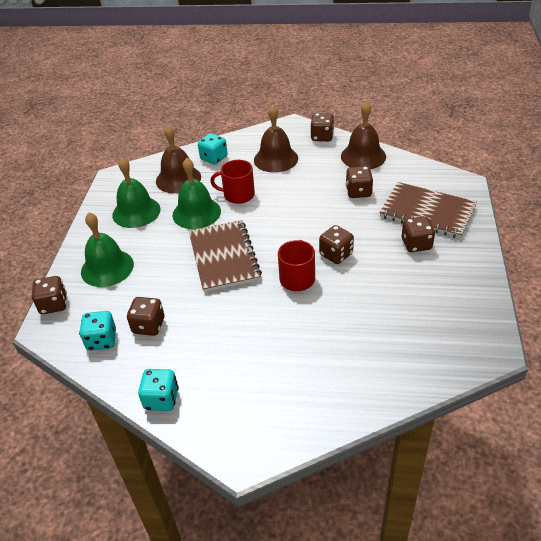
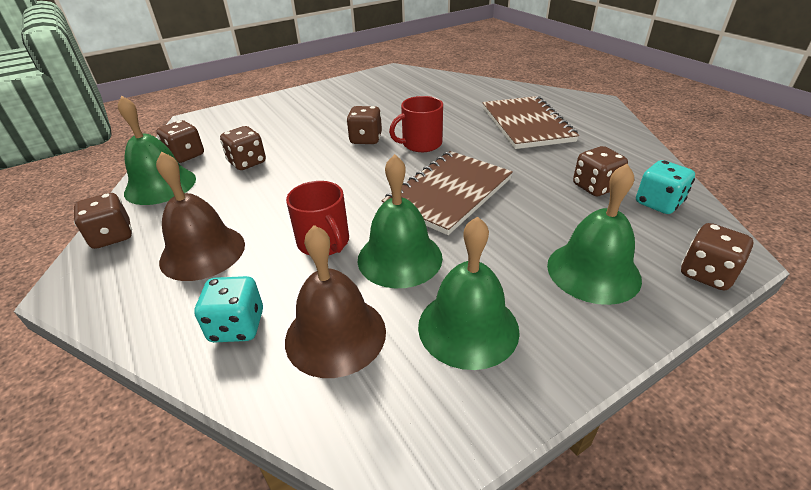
camera: 130 degrees left, 5 degrees down
turquoise dice [138,369,179,411] -> none
brown bell [341,101,386,169] -> green bell [118,96,196,205]
brown notebook [379,182,477,239] -> brown notebook moved to [483,96,579,149]
brown dice [402,216,435,252] -> brown dice moved to [156,120,204,163]

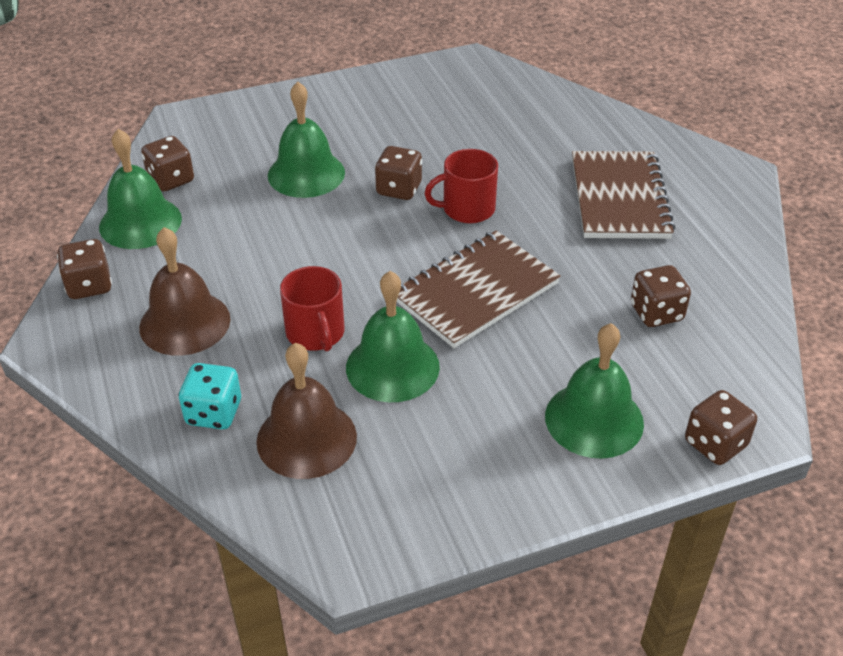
camera: 10 degrees right, 5 degrees up
brown dice [220,126,266,170] -> none
green bell [418,216,520,370] -> green bell moved to [268,82,345,198]
turquoise dice [636,160,695,214] -> none

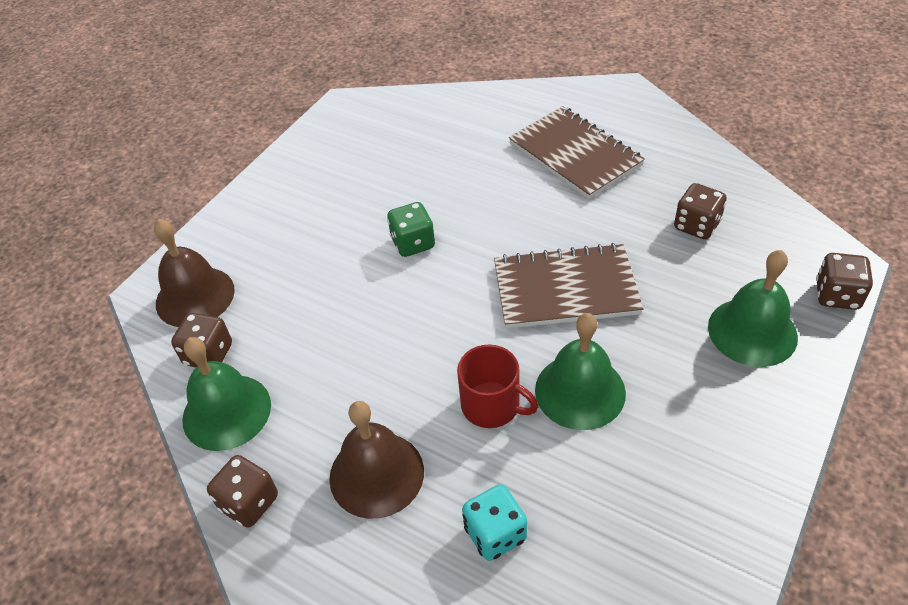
camera: 35 degrees left, 5 degrees up
brown bell [257,343,357,479] -> brown bell moved to [154,219,235,327]
green bell [268,82,345,198] -> none
brown dice [375,146,422,200] -> green dice [387,202,435,257]
brown notebook [396,230,561,348] -> brown notebook turned 75 degrees clockwise [494,243,644,329]
red mug [424,149,498,223] -> none

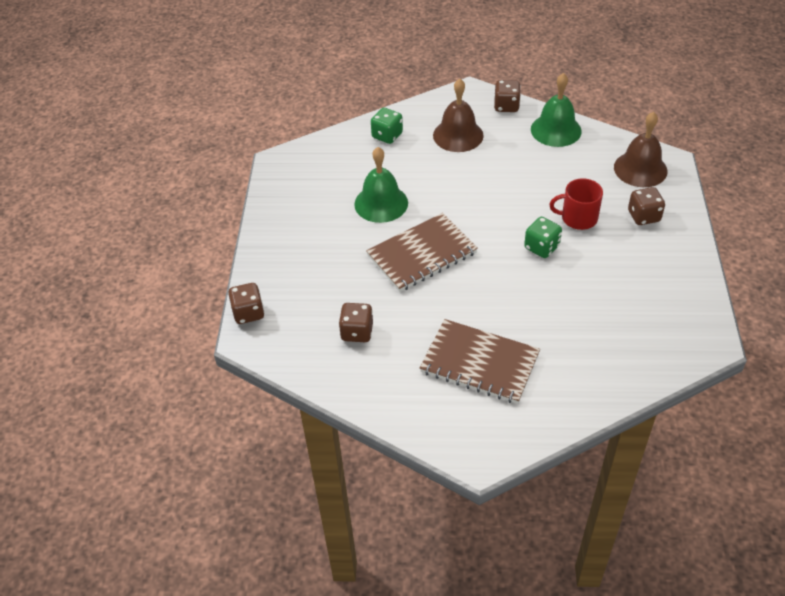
camera: 150 degrees right, 0 degrees up
brown dice [171,313,232,367] -> brown dice moved to [628,187,665,225]
red mug [457,344,539,428] -> red mug moved to [549,178,603,230]
turquoise dice [462,484,527,561] -> green dice [371,108,403,144]
green bell [708,250,798,367] -> none

